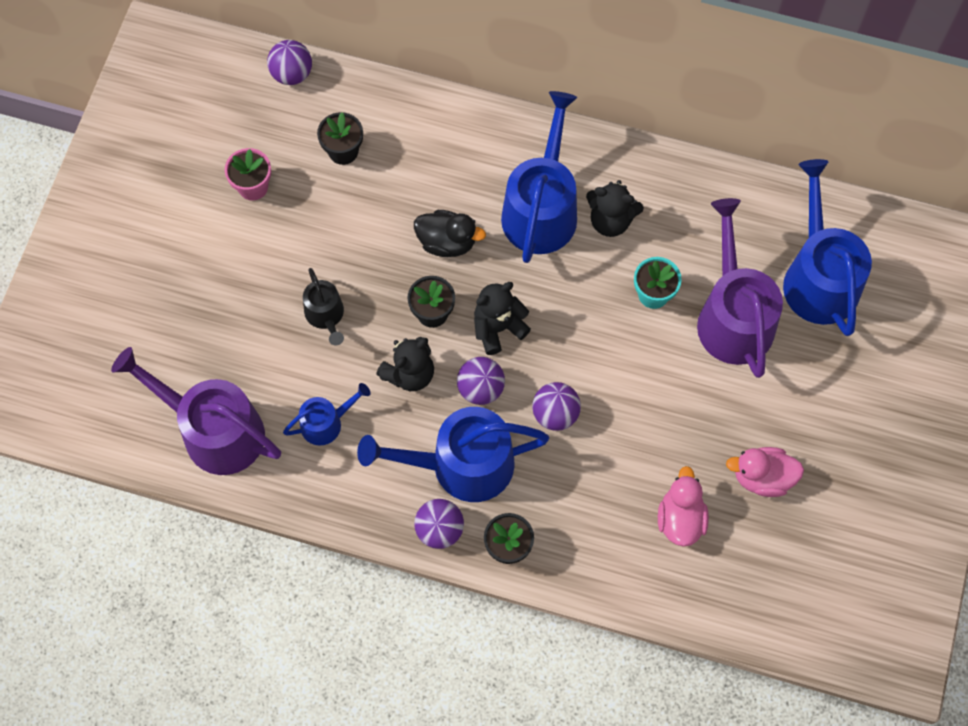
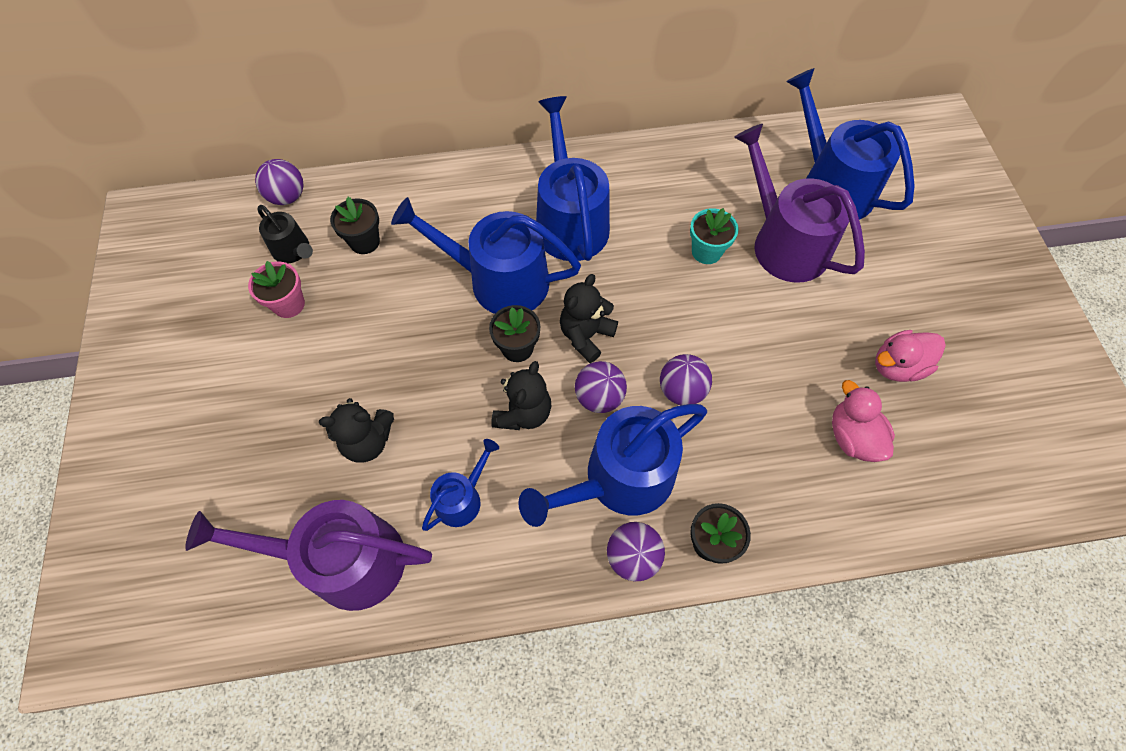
camera: 25 degrees left, 5 degrees down
black watering can [303,268,344,345] -> black watering can moved to [257,205,313,263]
black duck [414,210,486,257] -> blue watering can [391,197,581,314]
black teddy bear [586,180,644,237] -> black teddy bear moved to [319,398,394,463]

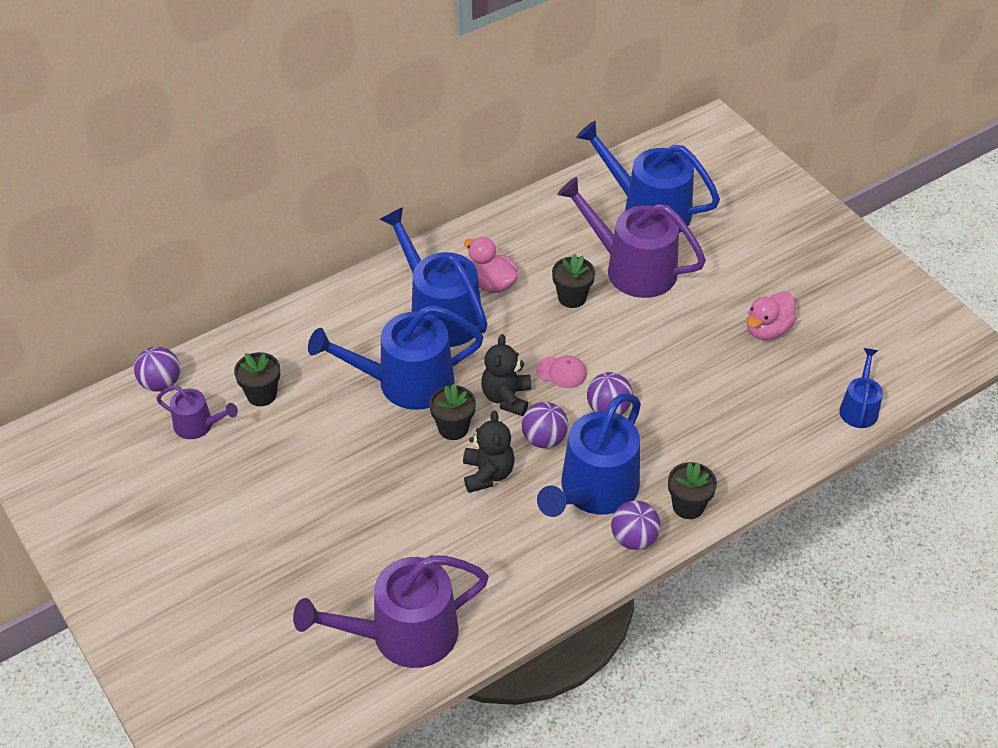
camera: 25 degrees left, 15 degrees down
pink flower pot [248,261,305,318] -> none
black watering can [257,205,313,263] -> purple watering can [156,385,238,439]
black teddy bear [319,398,394,463] -> none
blue watering can [422,439,499,531] -> blue watering can moved to [839,348,883,428]
turquoise flower pot [690,208,739,264] -> black flower pot [552,254,595,308]
pink duck [832,380,895,462] -> pink duck moved to [464,237,518,293]
none -> pink cap [536,355,587,388]

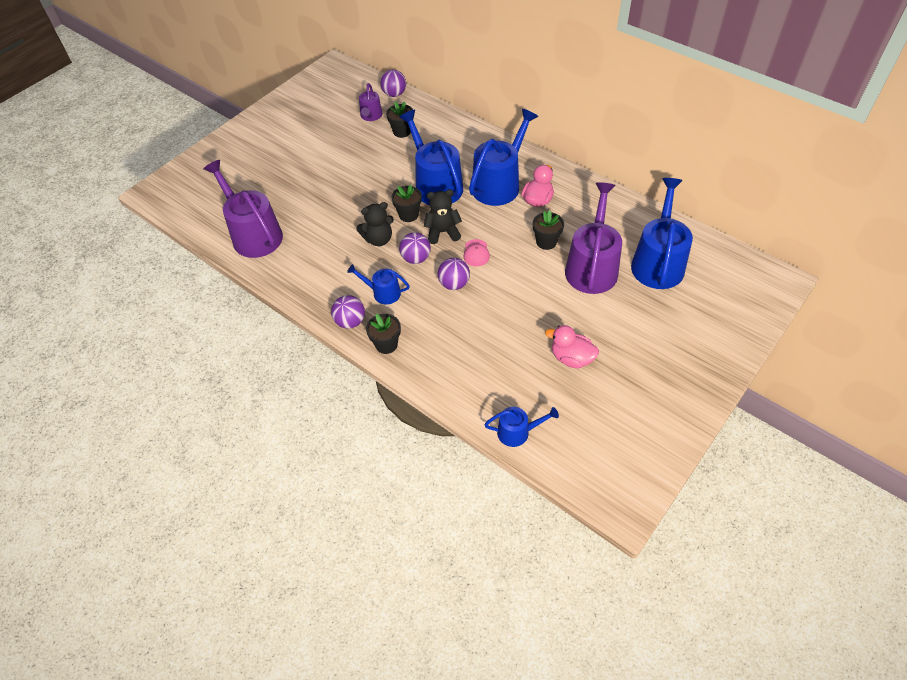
camera: 75 degrees right, 5 degrees up
blue watering can [537,393,641,517] -> blue watering can [347,264,410,305], size x0.51

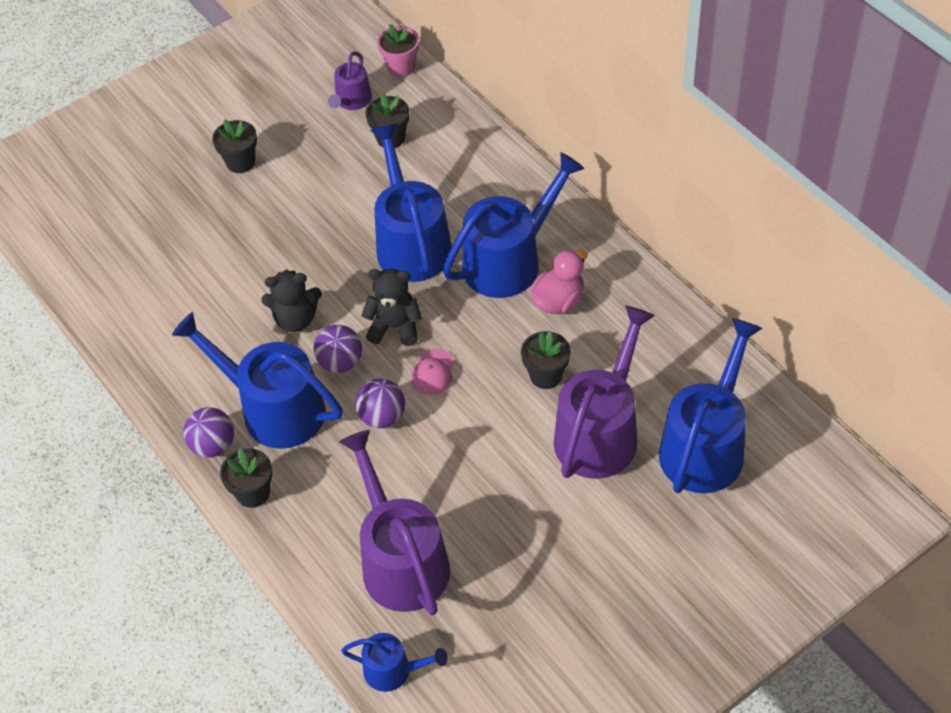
camera: 15 degrees right, 0 degrees up
purple watering can [203,160,283,258] -> purple watering can moved to [339,430,450,615]
blue watering can [347,264,410,305] -> blue watering can [172,312,343,449], size x1.95
purple ball [380,70,406,97] -> pink flower pot [377,24,419,77]
black flower pot [392,185,422,222] -> black flower pot moved to [212,119,257,173]
pink duck [545,325,599,368] -> none

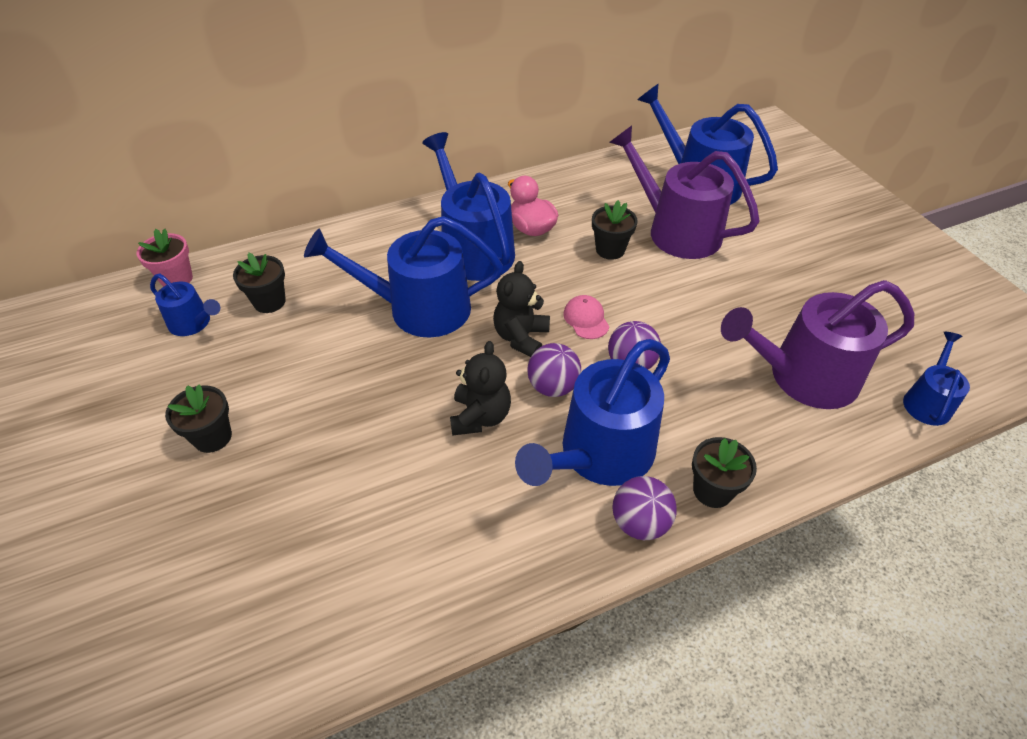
camera: 80 degrees left, 5 degrees down
purple watering can [328,51,372,110] -> blue watering can [150,274,220,336]
pink cap [411,348,454,395] -> pink cap turned 135 degrees counterclockwise [563,295,609,339]

